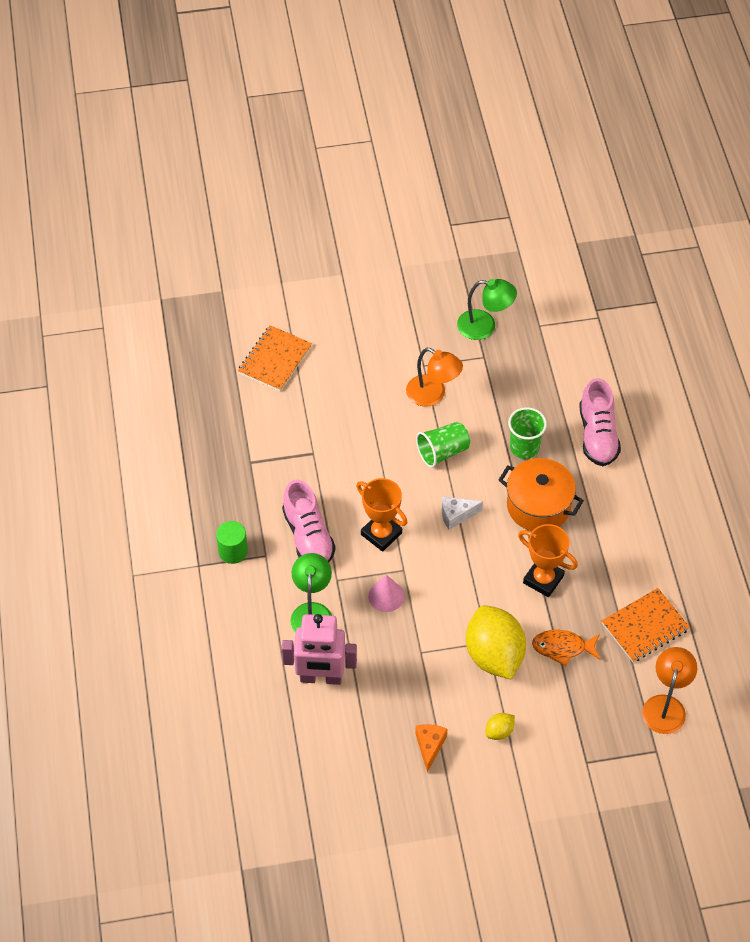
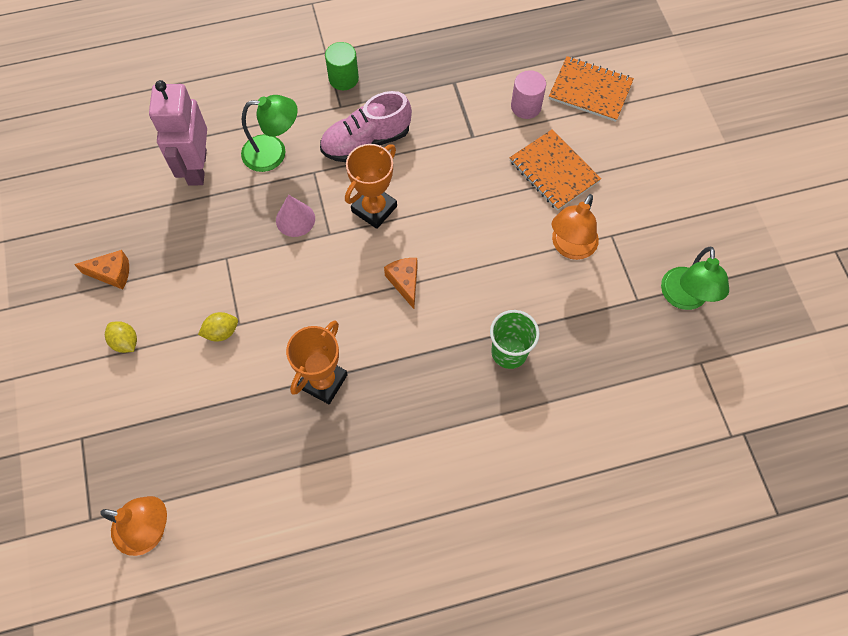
camera: 85 degrees right, 10 degrees up
green cup [416,422,470,468] -> none
white cheese [442,496,483,530] -> orange cheese [384,258,417,309]
yellow lemon [466,605,526,680] -> yellow lemon [198,312,238,342], size x0.42
orange pot [499,458,584,531] -> none
orange fish [532,630,600,666] -> none
pink shoe [579,378,621,466] -> none
orange notebook [602,588,690,662] -> orange notebook moved to [510,129,601,211]
none -> pink cylinder [511,70,546,119]

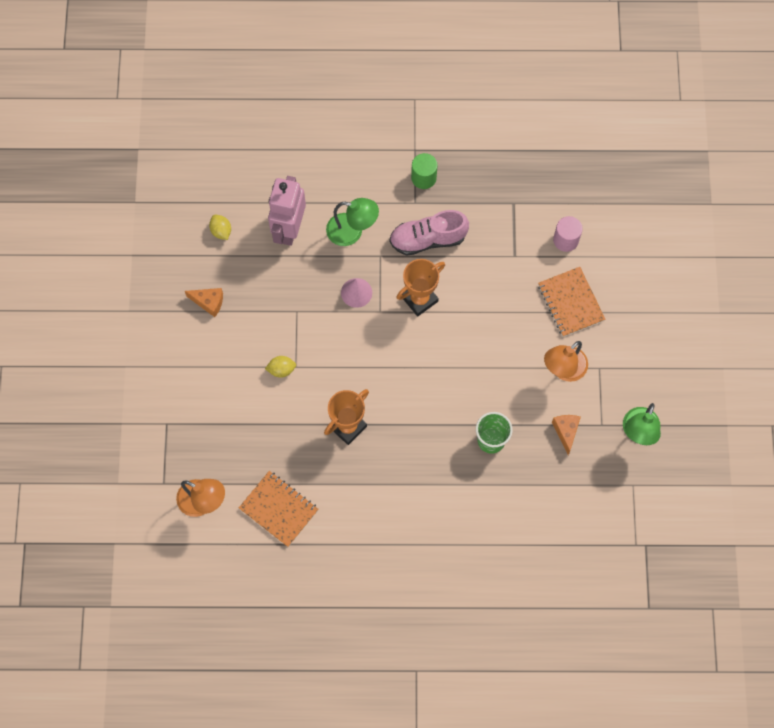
camera: 15 degrees right, 5 degrees up
yellow lemon [105,321,137,353] -> yellow lemon moved to [209,215,231,240]
orange cheese [384,258,417,309] -> orange cheese moved to [552,415,581,455]
orange notebook [549,56,634,122] -> orange notebook moved to [239,471,318,547]

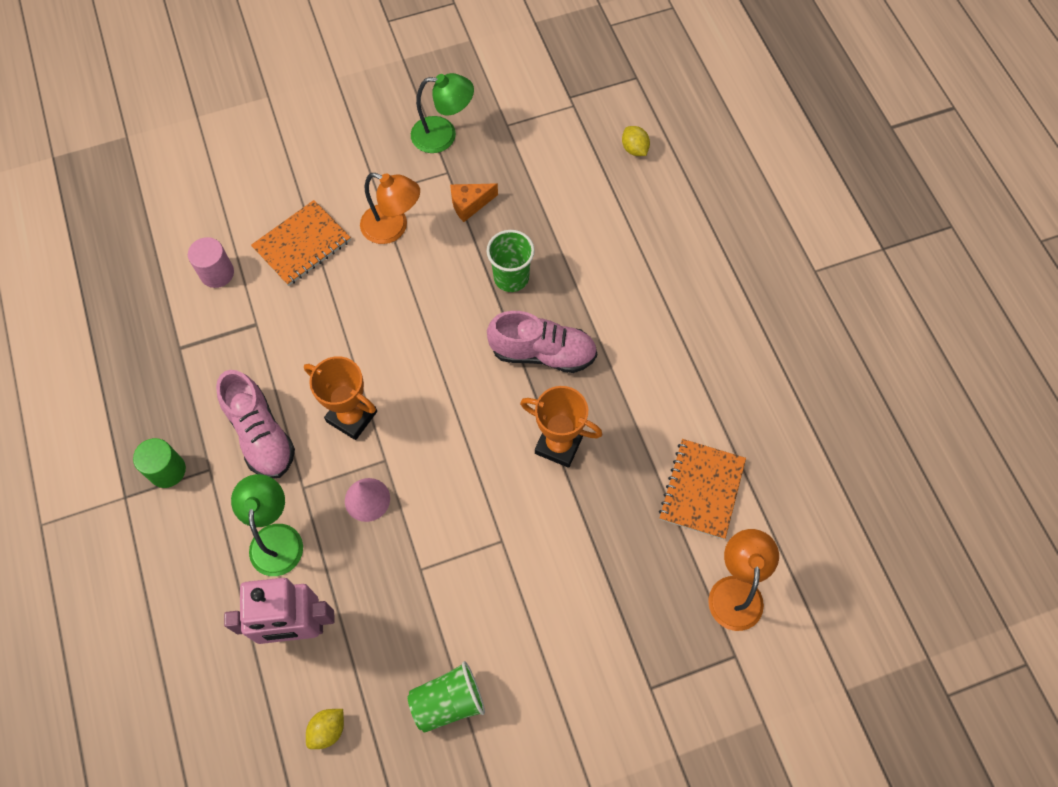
camera: 110 degrees left, 5 degrees down
orange cheese [185,288,223,317] -> green cup [407,661,485,733]
yellow lemon [265,356,296,378] -> yellow lemon moved to [622,126,650,156]
none -> pink shoe [487,311,597,373]

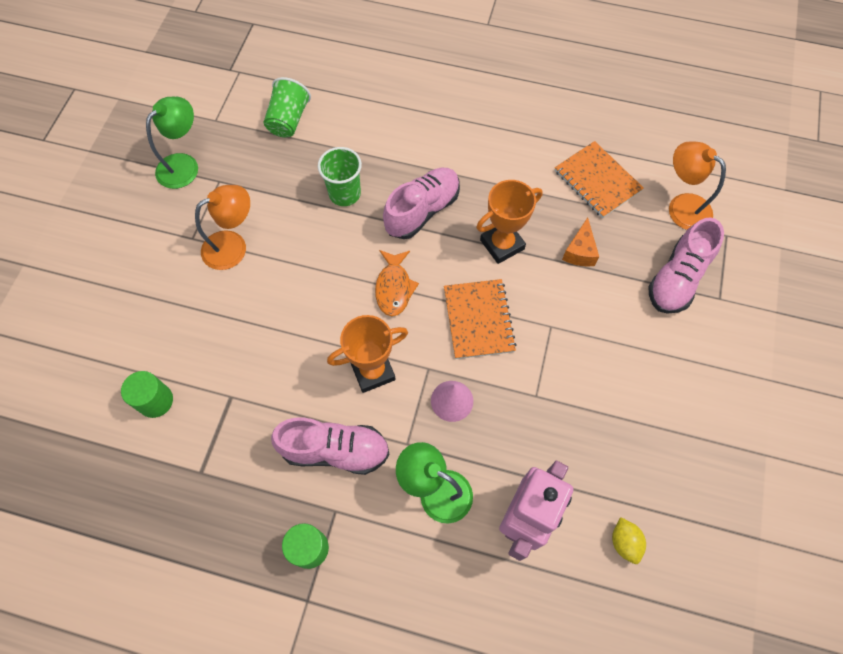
camera: 55 degrees left, 0 degrees up
pink cylinder [188,237,234,288] -> green cylinder [121,371,173,418]
orange notebook [251,200,351,286] -> orange notebook moved to [444,279,517,359]
green cup [407,661,485,733] -> green cup moved to [264,77,311,137]
orange cheese [450,183,498,222] -> orange cheese moved to [562,218,599,266]
yellow lemon [622,126,650,156] -> none
none -> orange fish [375,250,419,316]
none -> pink shoe [648,218,724,313]

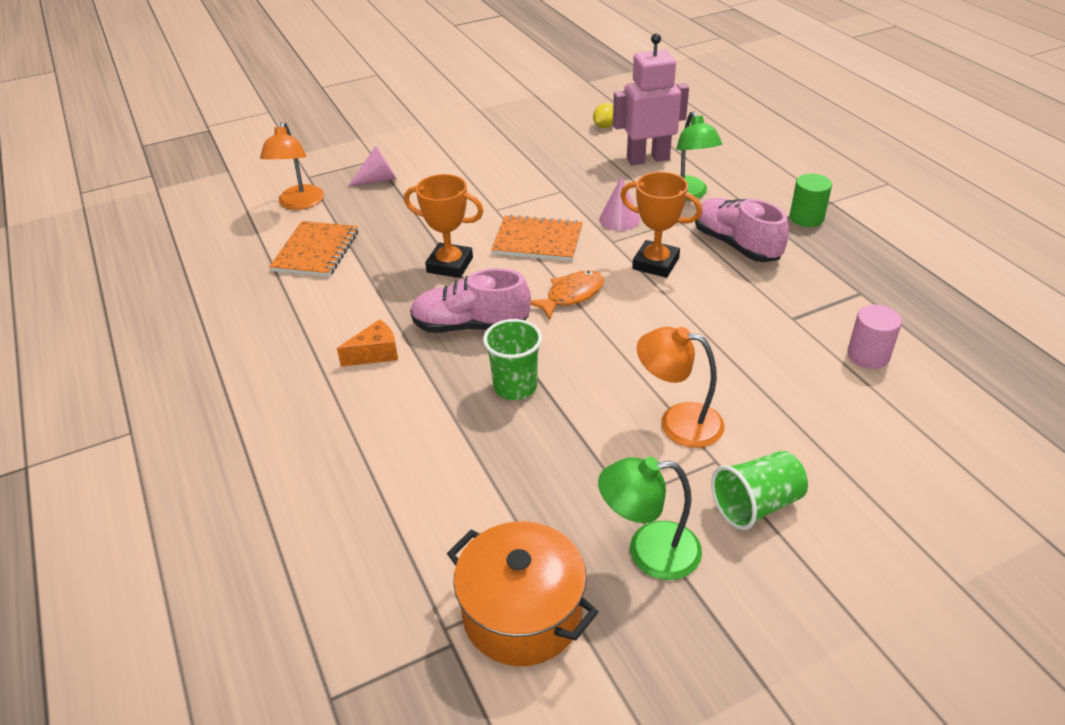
camera: 130 degrees left, 25 degrees down
green cylinder [121,371,173,418] -> pink cylinder [847,304,902,369]
green cup [264,77,311,137] -> green cup moved to [711,451,808,530]
orange notebook [444,279,517,359] -> orange notebook turned 60 degrees clockwise [491,215,583,261]
orange cheese [562,218,599,266] -> orange cheese moved to [337,319,398,367]
pink shoe [648,218,724,313] -> pink cone [348,146,397,187]
none -> orange pot [447,521,598,666]

